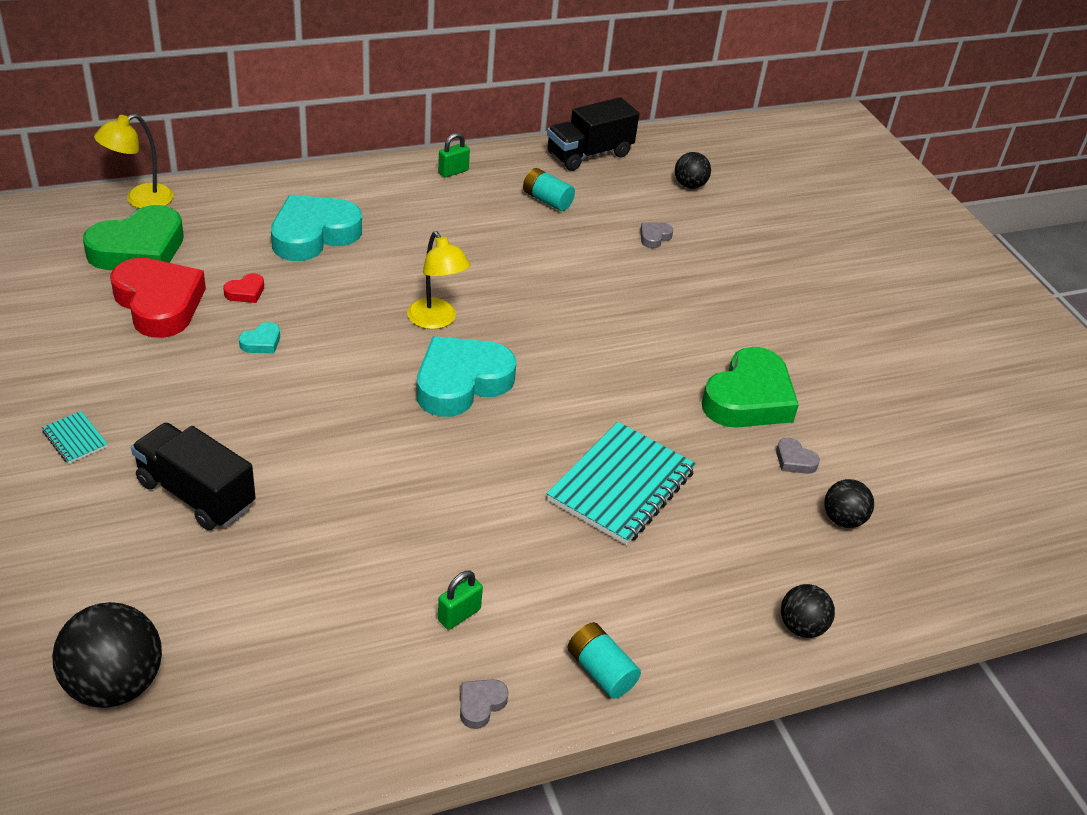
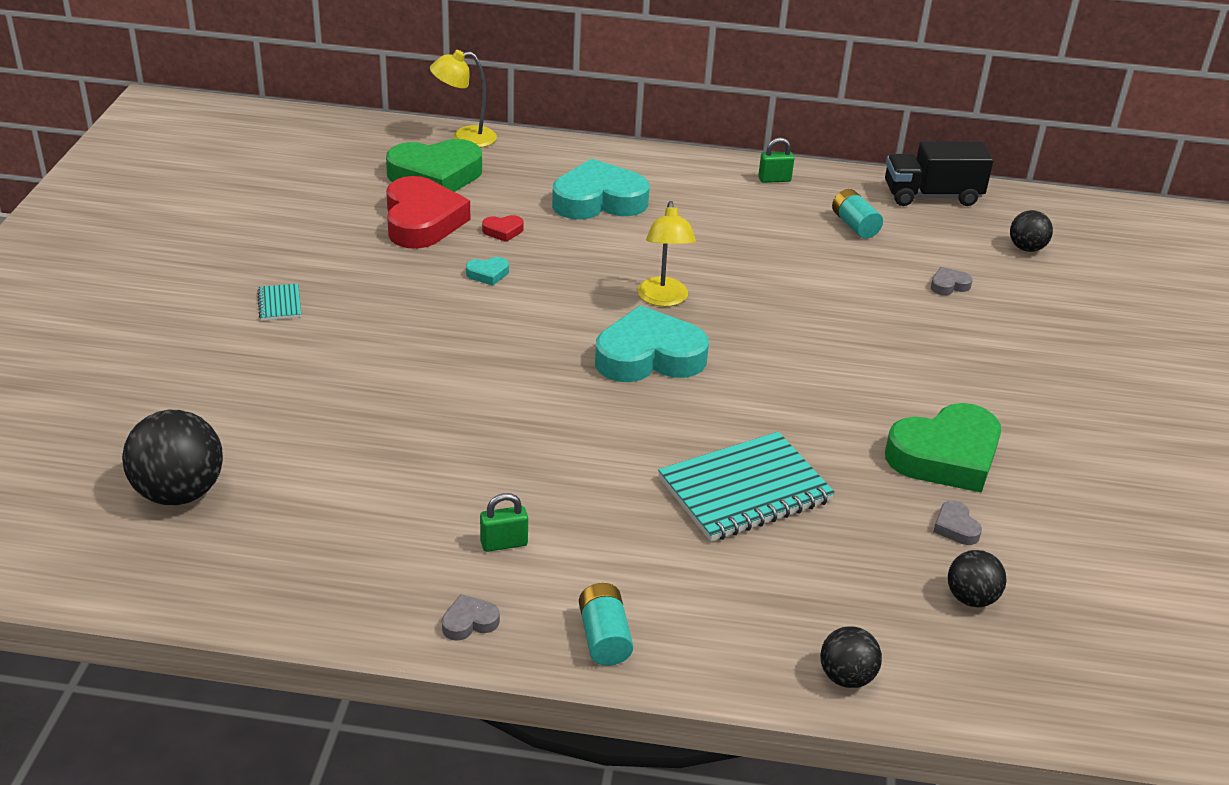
camera: 30 degrees right, 5 degrees down
black truck [131,423,256,530] -> none

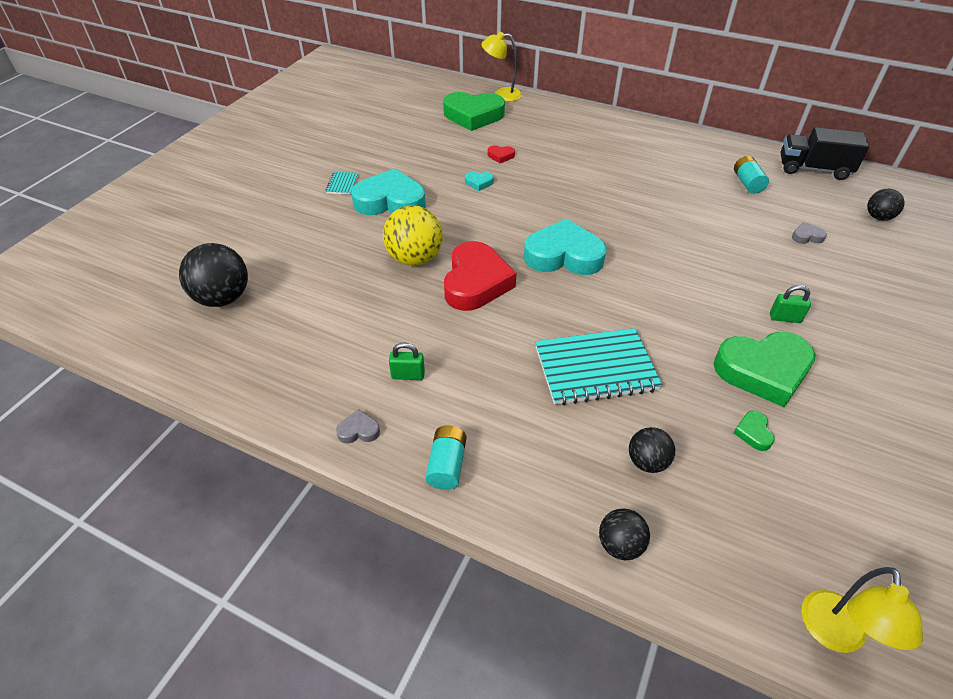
camera: 20 degrees right, 10 degrees up
red heart [386,176,470,249] -> red heart moved to [444,241,517,311]
turquoise heart [552,159,650,220] -> turquoise heart moved to [351,168,426,215]
yellow lamp [638,201,696,307] -> yellow lamp moved to [802,567,923,653]
green padlock [758,138,794,183] -> green padlock moved to [770,285,811,323]
grey heart [933,500,982,545] -> green heart [733,410,775,451]
black ball [948,550,1007,607] -> black ball moved to [629,427,675,473]
none -> yellow ball [383,205,443,266]

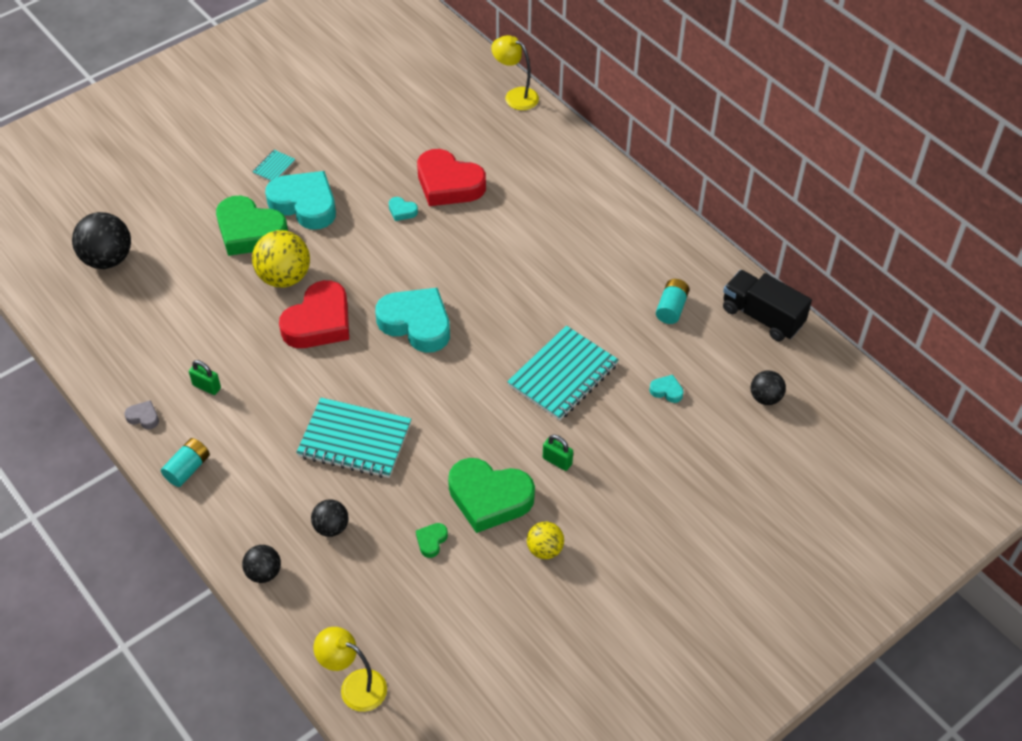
camera: 25 degrees right, 5 degrees up
green heart [443,92,505,131] -> green heart moved to [216,195,288,256]
red heart [488,145,515,163] -> red heart [417,149,486,206], size x2.43
grey heart [792,222,827,244] -> turquoise heart [649,375,684,403]
yellow lamp [802,567,923,653] -> yellow lamp turned 75 degrees clockwise [314,627,387,712]
none -> turquoise notebook [507,326,619,421]
none -> yellow ball [527,522,564,559]

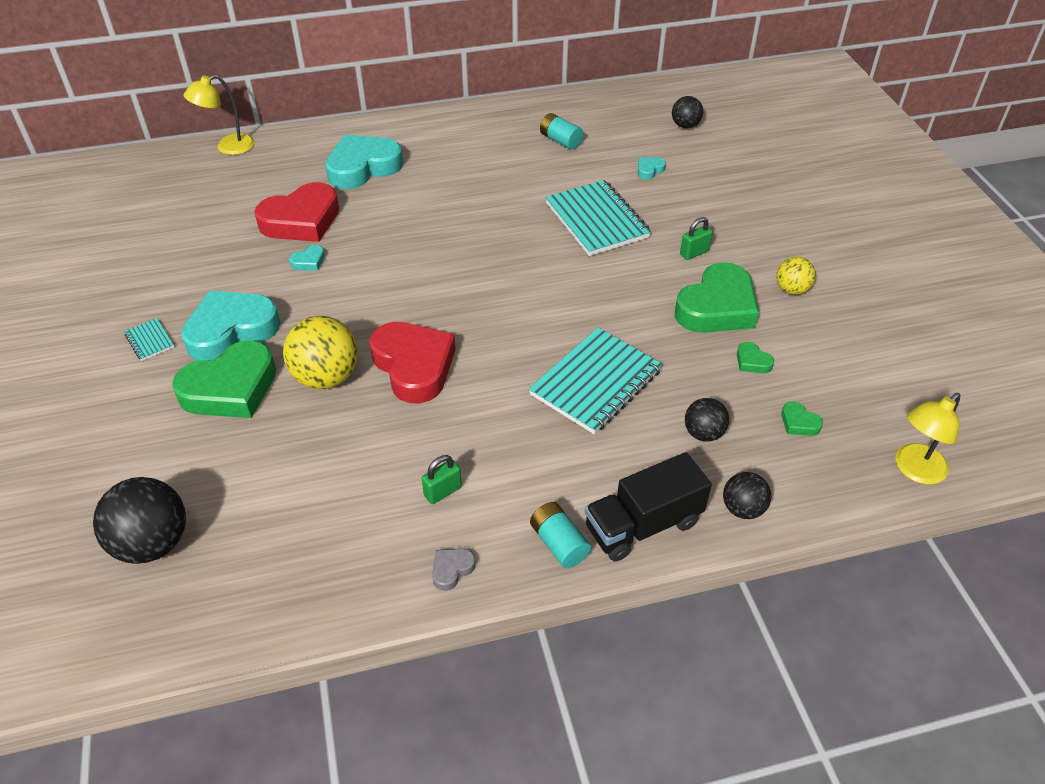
camera: 65 degrees left, 5 degrees down
turquoise heart [375,288,450,353] -> turquoise heart moved to [325,135,403,189]
black truck [723,270,812,341] -> black truck moved to [585,452,712,561]
none -> green heart [781,401,823,436]

